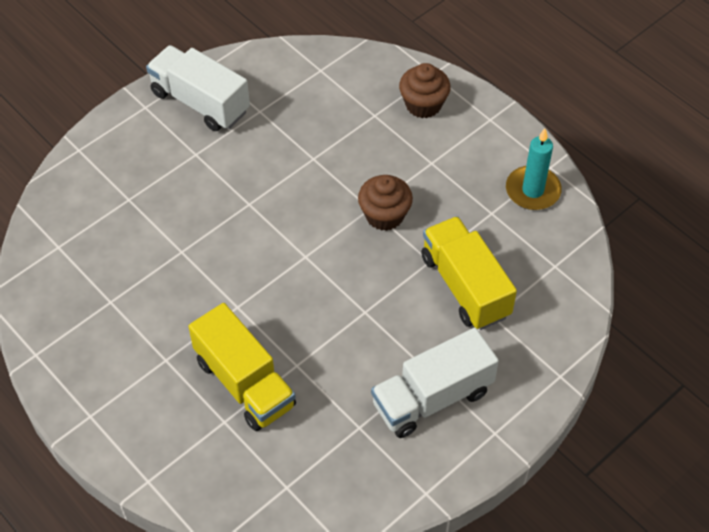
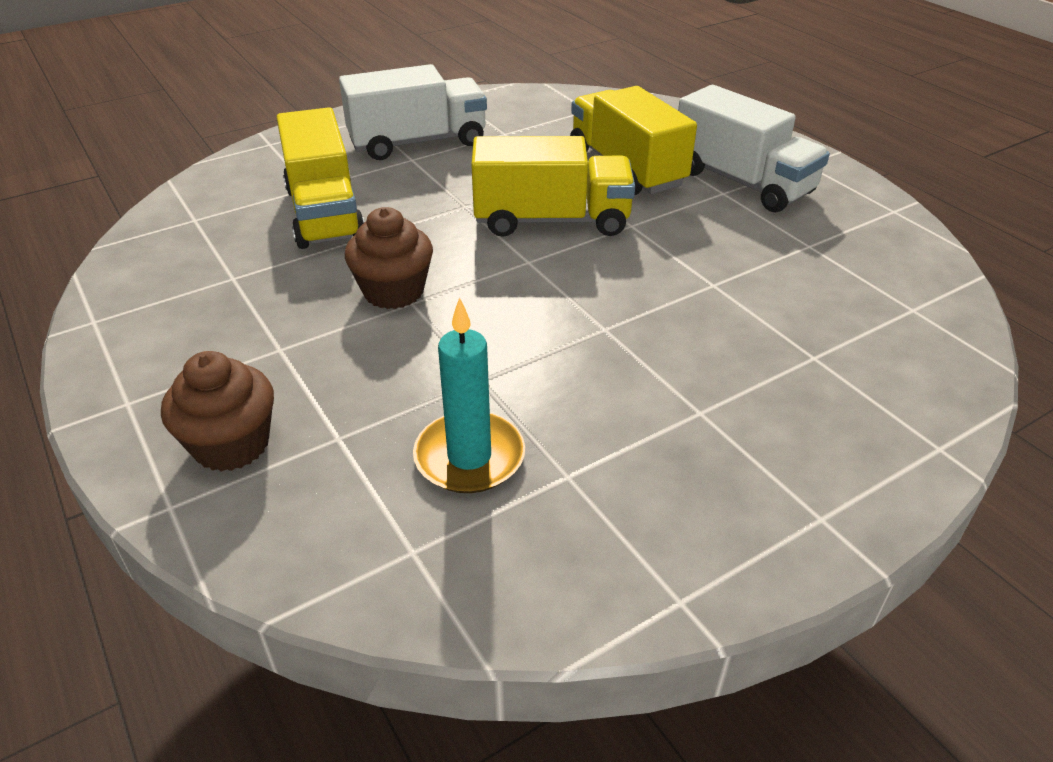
camera: 170 degrees left, 15 degrees down
white truck [146,45,250,131] -> white truck moved to [678,85,830,212]
turquoise candle [506,128,562,210] -> turquoise candle moved to [413,297,525,493]
none -> yellow truck [471,136,635,237]

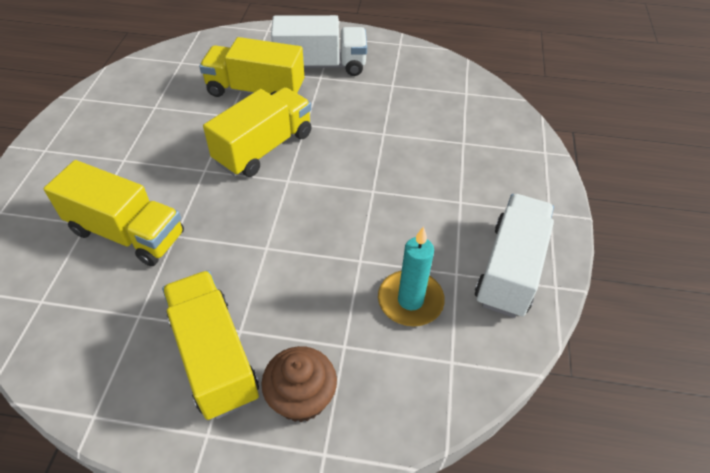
camera: 50 degrees left, 10 degrees up
white truck [339,64,487,160] -> white truck moved to [475,194,554,318]
brown cupcake [345,207,433,309] -> none
none -> yellow truck [162,270,259,420]

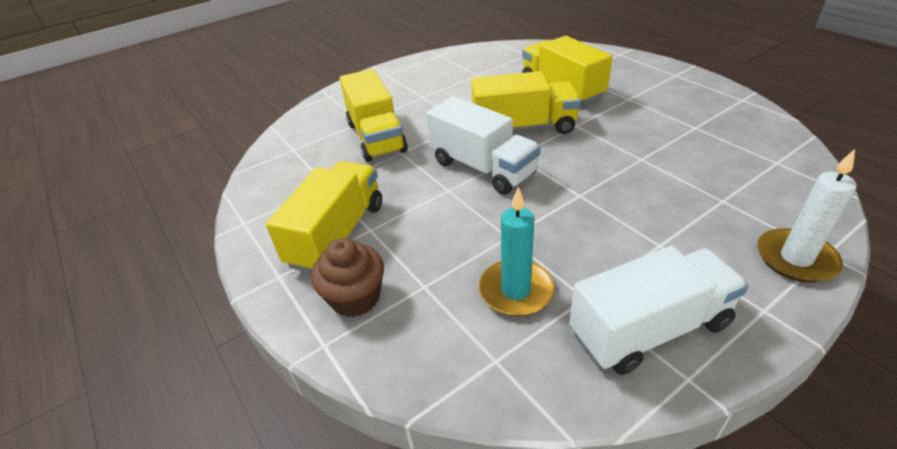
camera: 50 degrees right, 10 degrees down
white truck [271,15,367,76] -> white truck moved to [426,96,541,195]
none -> white candle [757,149,857,282]

